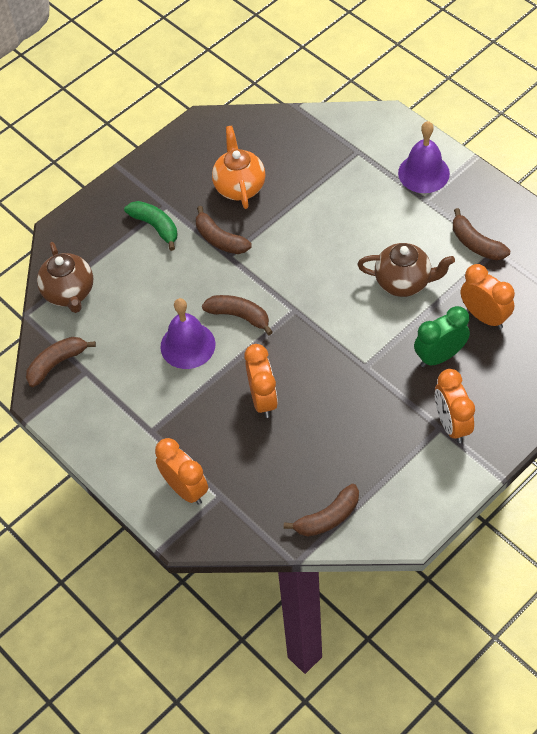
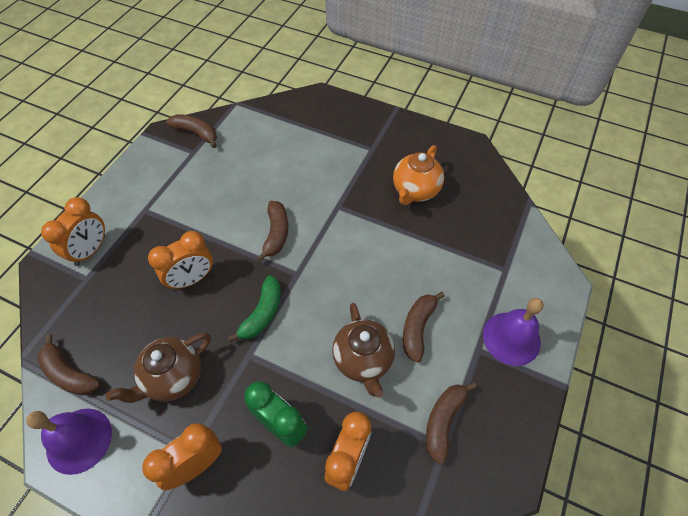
camera: 65 degrees right, 0 degrees up
brown teapot [37,242,93,313] -> brown teapot moved to [105,333,211,403]
green banana [124,201,177,251] -> green banana moved to [228,275,281,342]
purple bell [160,298,215,369] -> purple bell moved to [26,409,112,475]
brown banana [196,206,252,254] -> brown banana moved to [403,292,445,362]
orange teapot [212,126,265,209] -> orange teapot turned 150 degrees clockwise [393,145,444,205]

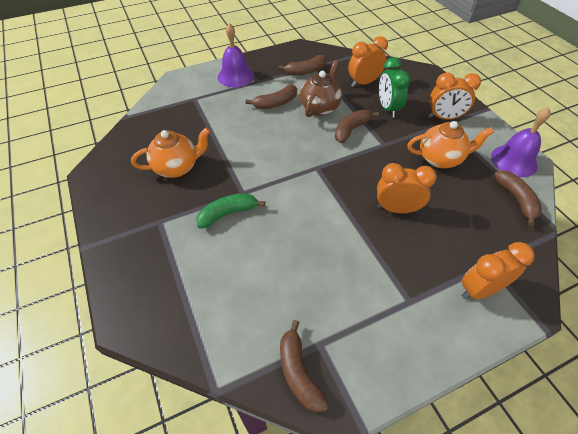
camera: 140 degrees left, 5 degrees down
brown teapot [105,333,211,403] -> orange teapot [407,121,494,168]
green banana [228,275,281,342] -> green banana moved to [196,193,265,229]
brown banana [256,201,288,262] -> brown banana moved to [335,110,379,143]

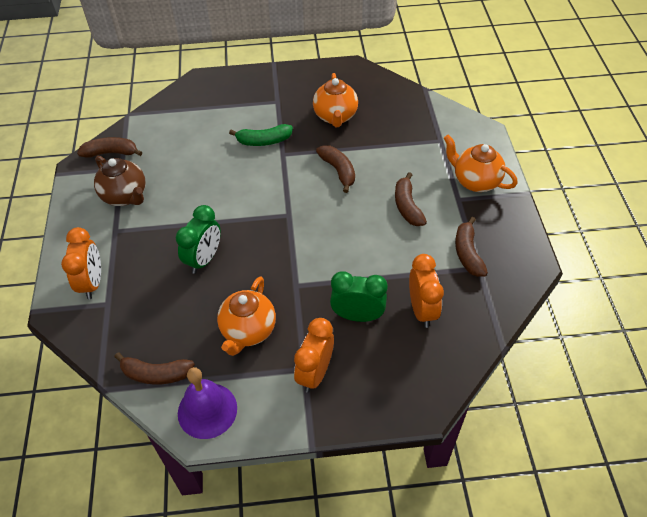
camera: 110 degrees right, 0 degrees up
green banana [196,193,265,229] -> green banana turned 90 degrees clockwise [229,124,293,146]
purple bell [218,23,254,87] -> orange teapot [444,135,518,192]
brown teapot [300,60,342,117] -> brown teapot moved to [94,156,146,206]
brown banana [335,110,379,143] -> brown banana moved to [316,145,355,193]
orange clock [377,163,437,213] -> green clock [176,205,221,274]

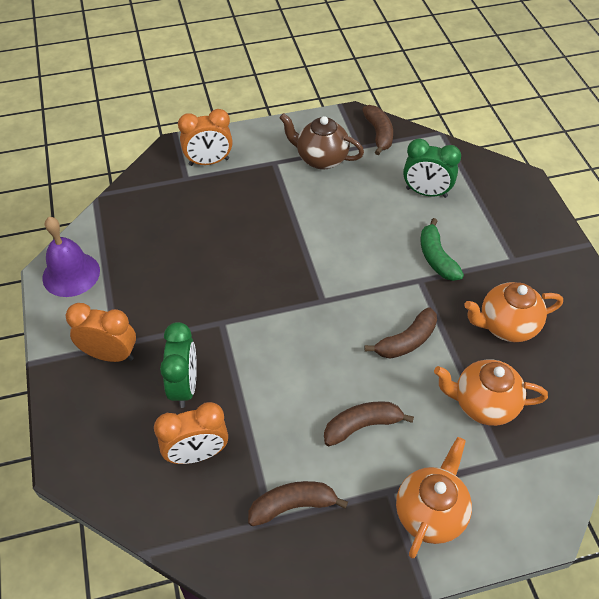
camera: 80 degrees right, 0 degrees up
brown teapot [94,156,146,206] -> brown teapot turned 75 degrees clockwise [279,113,364,170]
brown banana [114,352,195,385] -> none
green clock [176,205,221,274] -> green clock moved to [403,138,461,198]
orange teapot [217,276,276,356] -> orange teapot moved to [434,359,548,426]

